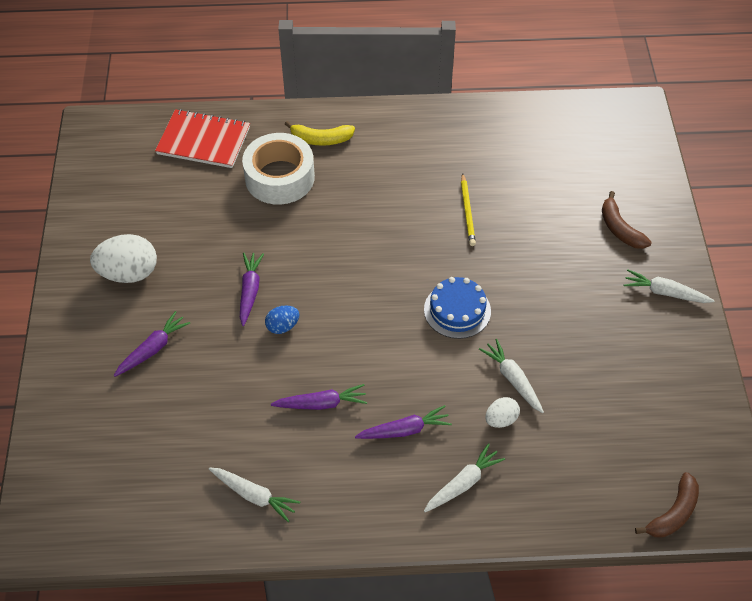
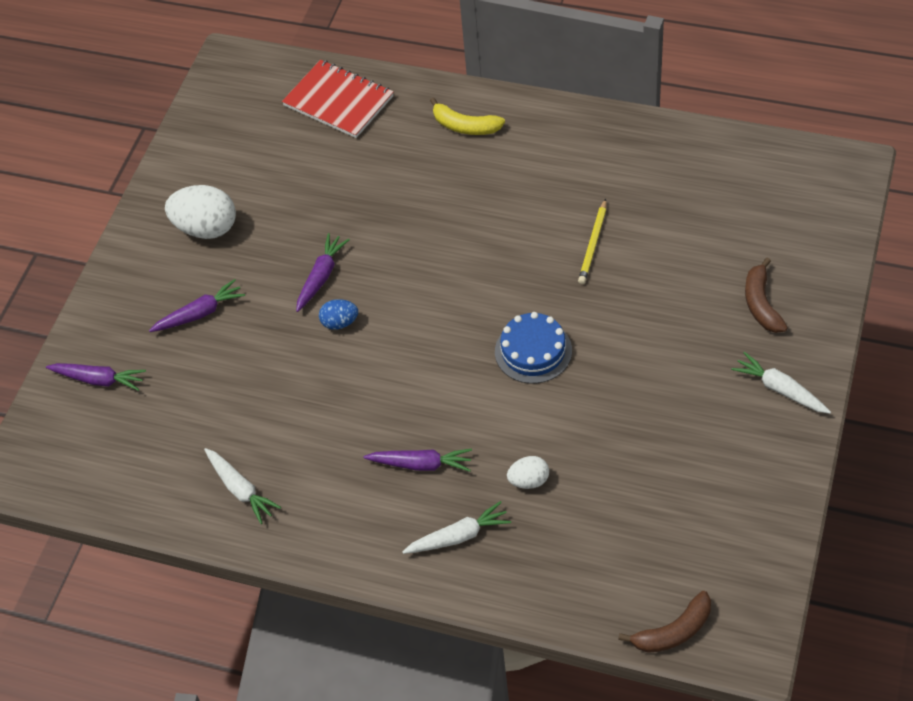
camera: 25 degrees right, 0 degrees up
white tape [242,133,315,205] -> none
purple carrot [271,384,367,410] -> purple carrot moved to [46,363,146,391]
white carrot [479,339,544,413] -> none

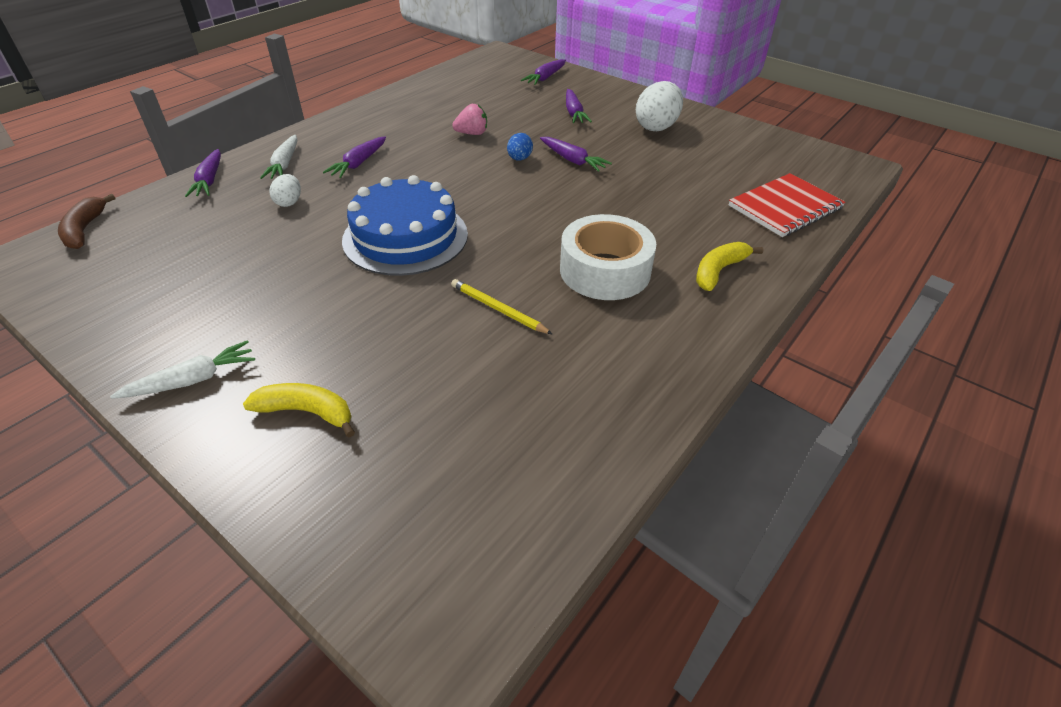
camera: 105 degrees right, 10 degrees down
white carrot [204,448,281,524] -> none
blue cake [495,312,572,384] -> blue cake [342,175,468,276], size x1.64
brown banana [745,258,788,333] -> yellow banana [243,383,355,437]
none -> purple carrot [185,149,221,197]
none -> pink strawberry [452,104,487,135]
none -> white tape [560,214,656,300]

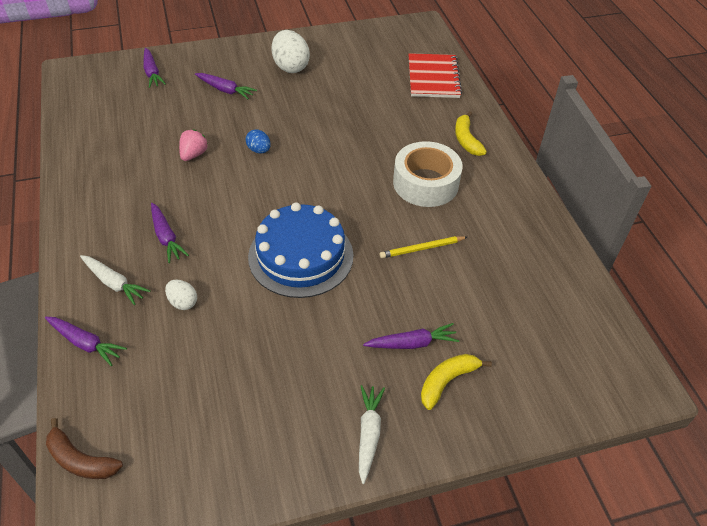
camera: 55 degrees left, 5 degrees up
purple carrot [540,137,612,172] -> purple carrot moved to [363,323,459,349]

